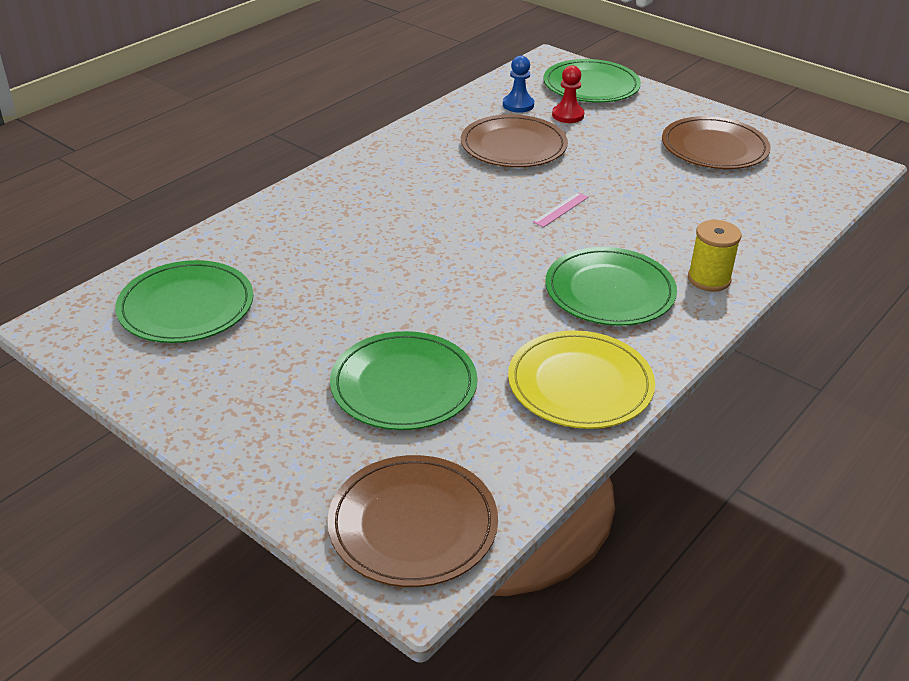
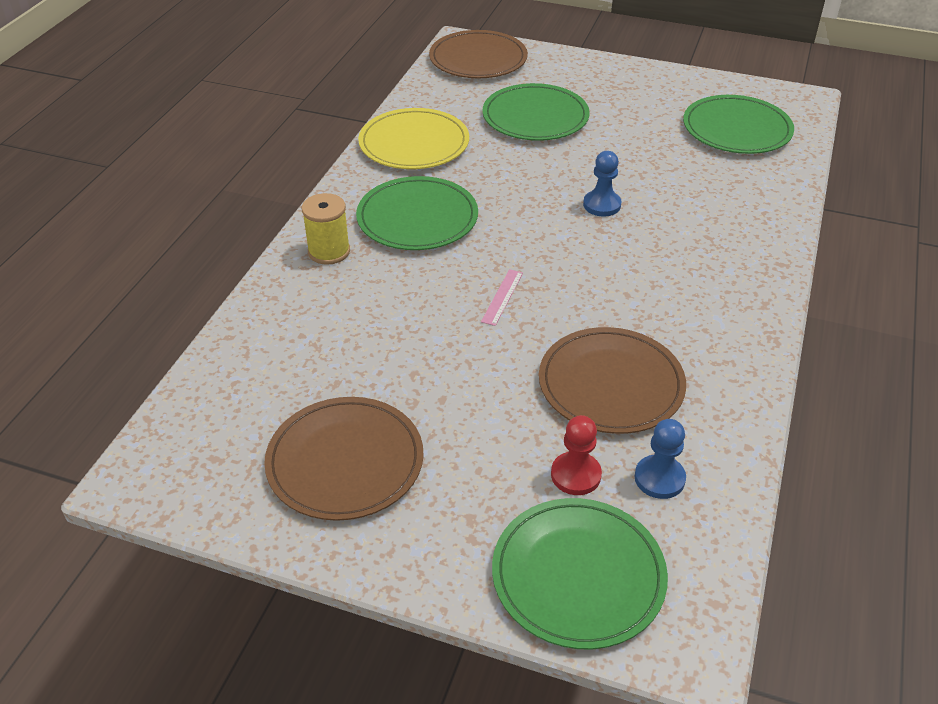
camera: 160 degrees right, 5 degrees up
none -> blue pawn [583,151,622,216]

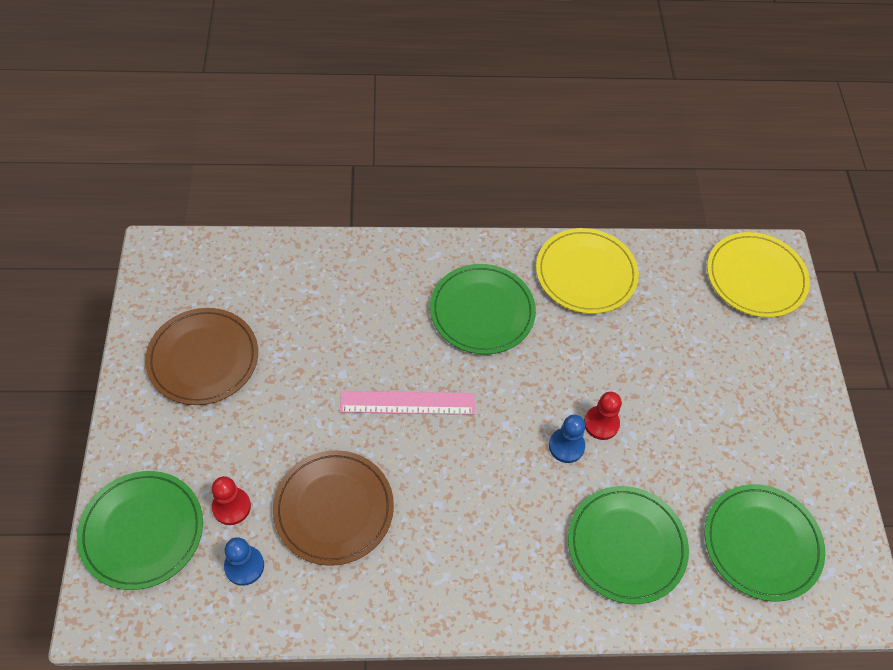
camera: 65 degrees right, 15 degrees up
yellow spool [302,193,350,265] -> none
brown plate [429,30,528,78] -> yellow plate [707,232,810,318]
pink ruler [481,269,523,326] -> pink ruler [340,391,475,415], size x1.86
green plate [482,83,590,141] -> green plate moved to [568,486,689,604]
none -> red pawn [584,392,622,440]

